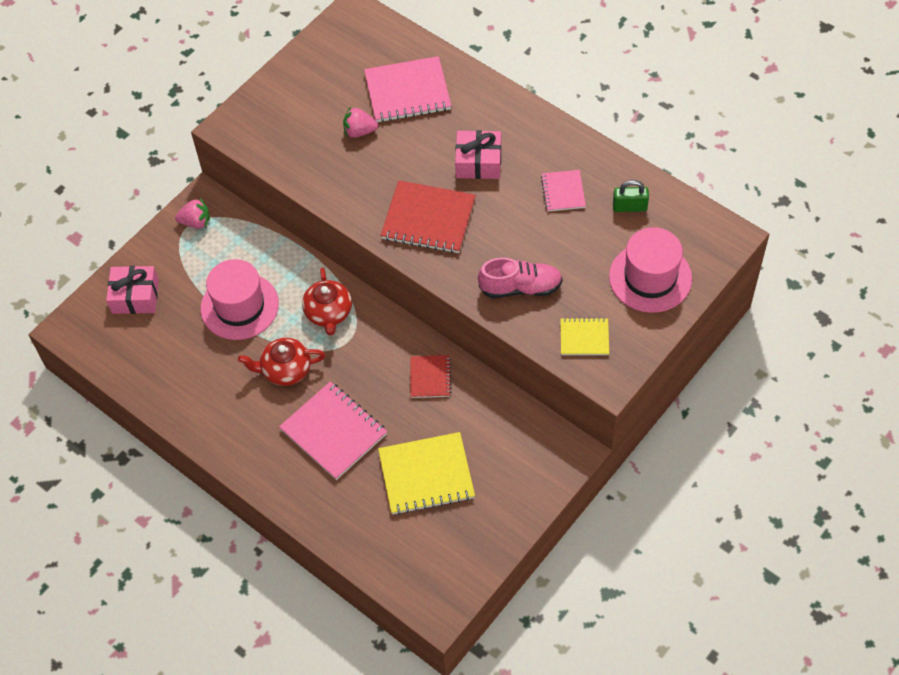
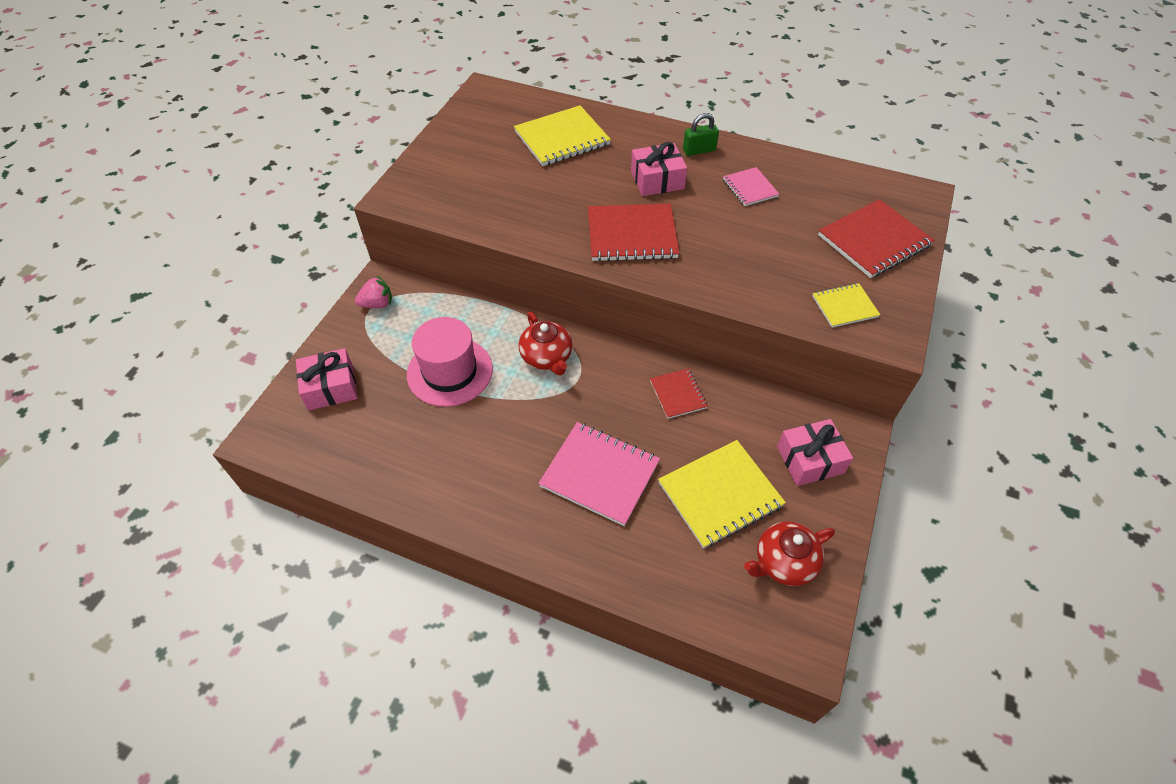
camera: 20 degrees left, 5 degrees down
red teapot [238,338,325,386] -> red teapot moved to [744,521,835,586]
pink strawberry [343,106,378,138] -> none
pink notebook [364,56,451,123] -> yellow notebook [514,105,611,166]
pink shoe [478,258,563,298] -> none
pink hat [609,227,692,313] -> red notebook [818,199,934,278]
green padlock [613,180,649,212] -> green padlock moved to [683,113,719,156]
none -> pink gift [777,419,853,486]

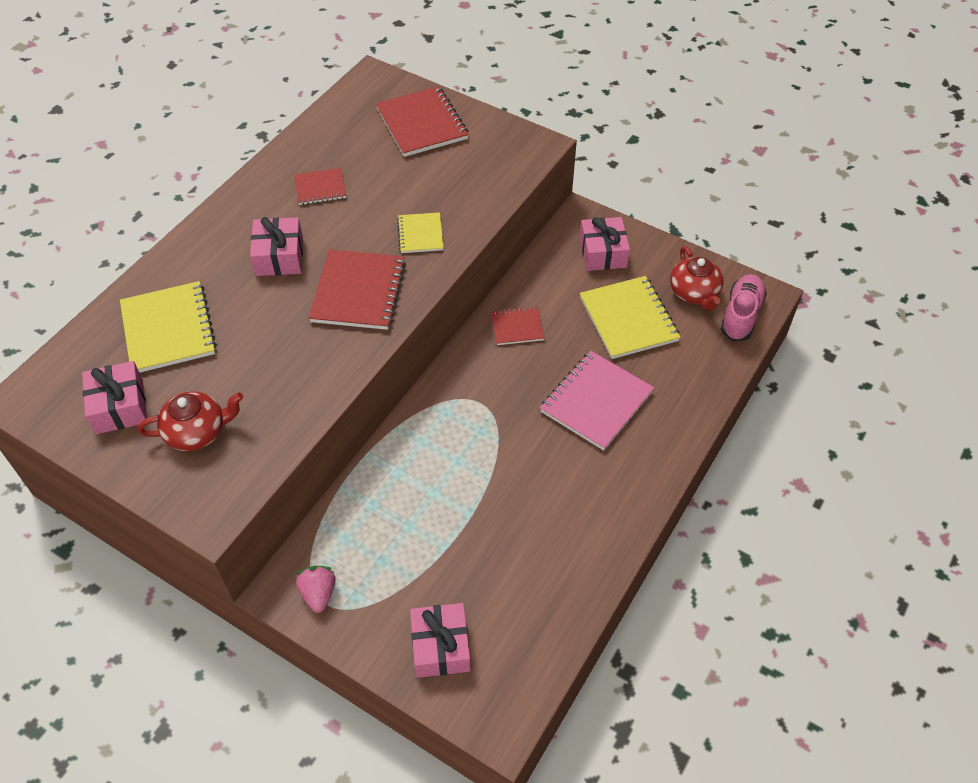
camera: 80 degrees left, 0 degrees up
pink hat [407,317,493,407] -> none
red teapot [519,312,573,375] -> red teapot moved to [137,391,243,451]
green padlock [683,113,719,156] -> none
pink notebook [723,167,779,206] -> red notebook [294,168,346,205]
yellow notebook [812,283,880,328] -> yellow notebook moved to [397,212,443,253]
none -> pink gift [82,361,147,434]
none -> pink shoe [721,274,767,341]

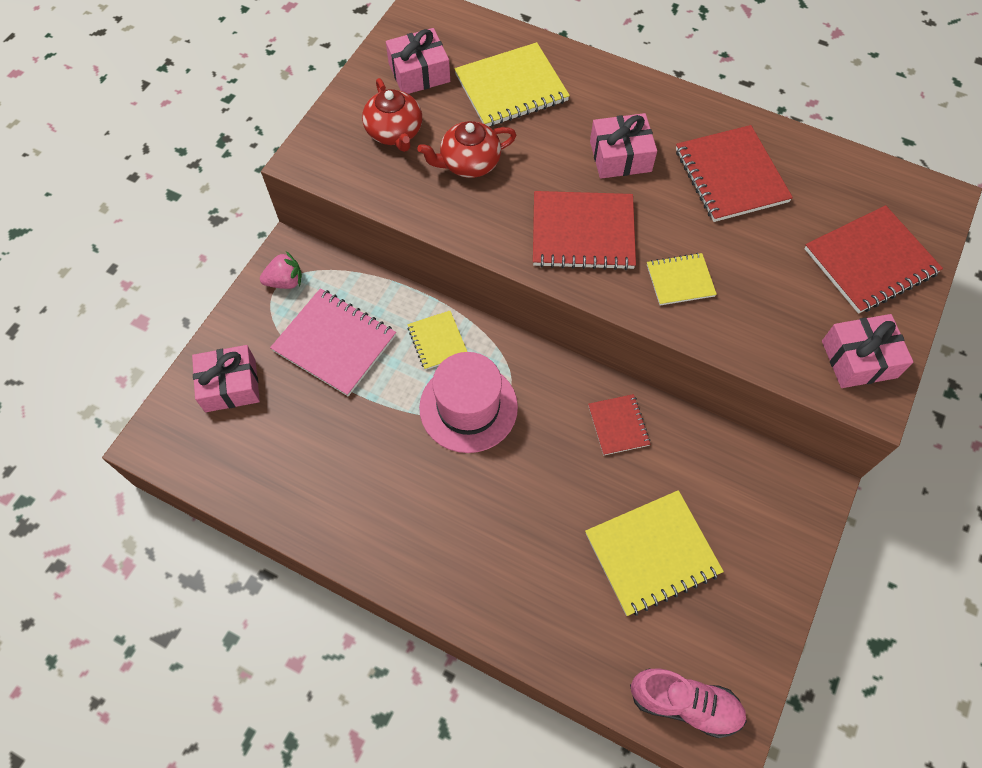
camera: 85 degrees right, 10 degrees up
red notebook [294,168,346,205] -> red notebook [676,125,793,222], size x1.78
pink notebook [540,351,654,451] -> pink notebook moved to [270,288,396,396]
pink gift [579,217,630,271] -> pink gift moved to [822,314,913,388]
red teapot [670,246,724,311] -> red teapot moved to [417,121,516,178]
none -> yellow notebook [407,311,467,370]
none -> pink hat [419,352,518,453]

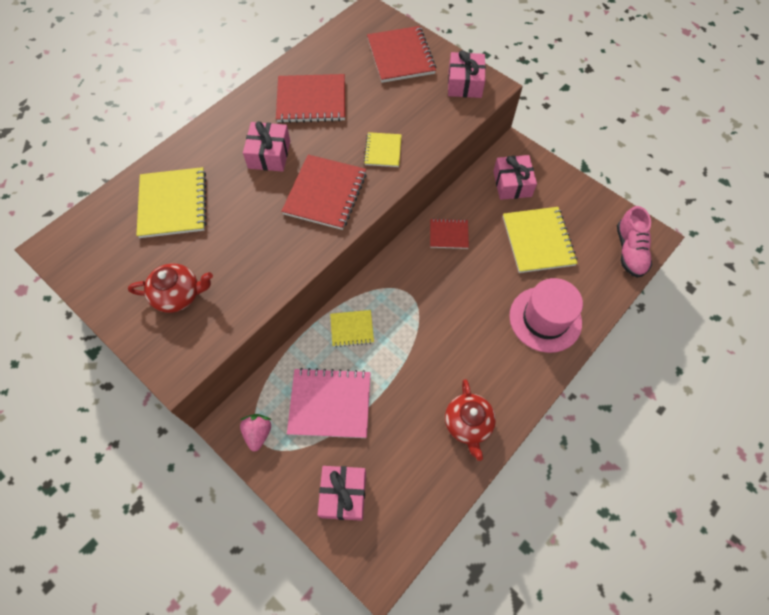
camera: 75 degrees left, 0 degrees up
pink notebook [270,288,396,396] -> pink notebook turned 45 degrees clockwise [287,368,371,438]
pink gift [386,28,450,94] -> pink gift moved to [493,155,537,200]
red teapot [417,121,516,178] -> red teapot moved to [445,379,496,461]
pink hat [419,352,518,453] -> pink hat moved to [509,278,583,353]
pink shoe [630,668,747,738] -> pink shoe turned 150 degrees clockwise [617,206,652,278]

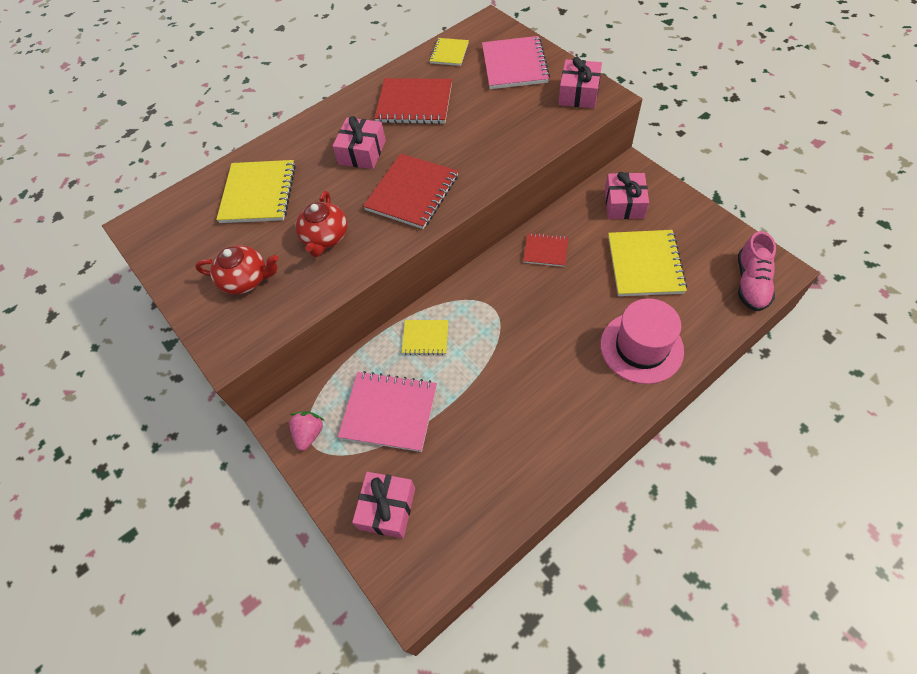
camera: 15 degrees right, 5 degrees down
yellow notebook [364,132,402,167] -> yellow notebook moved to [429,38,469,66]
red notebook [367,26,436,83] -> pink notebook [482,36,550,89]
red teapot [445,379,496,461] -> red teapot moved to [295,191,348,257]

